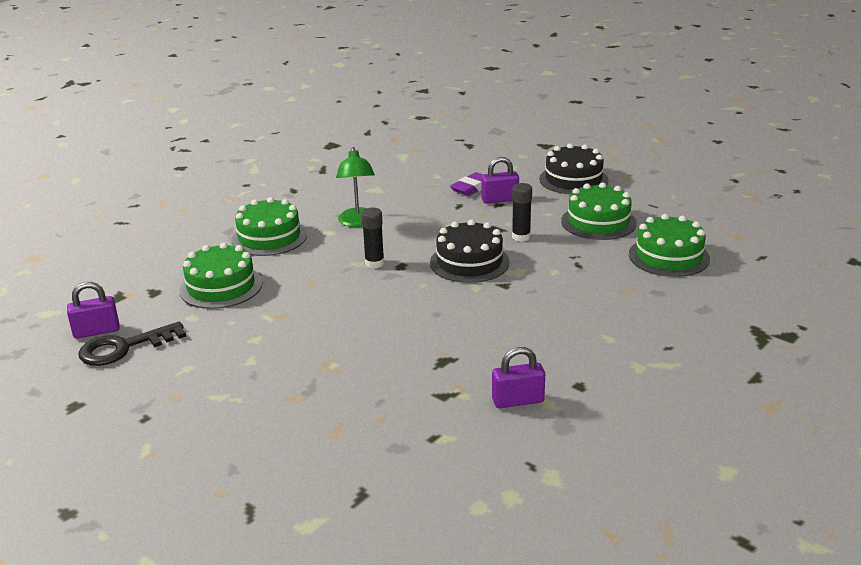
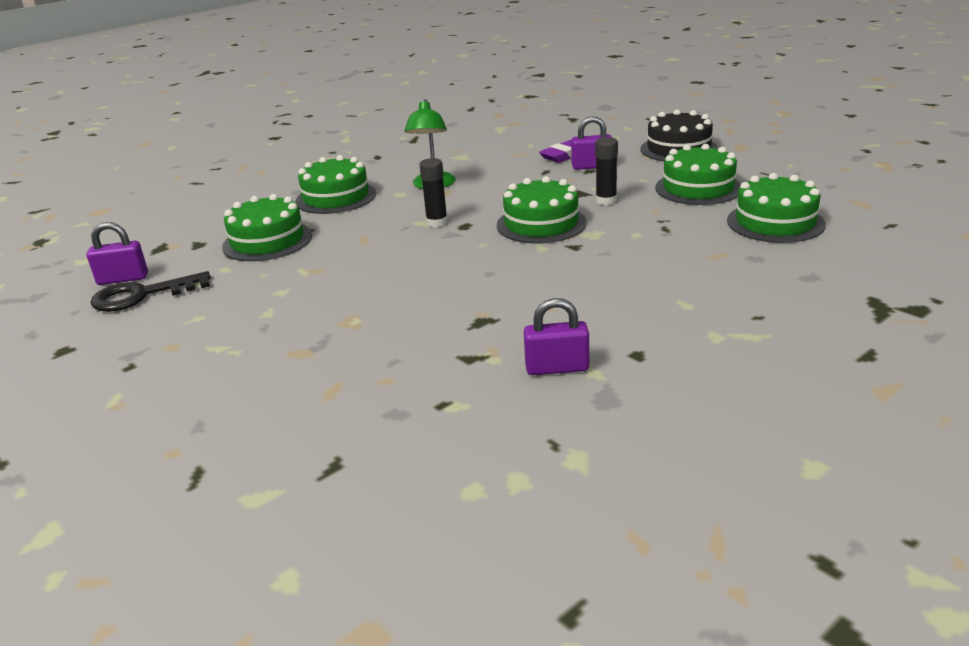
camera: 10 degrees right, 0 degrees up
black cake [430,220,510,283] -> green cake [497,176,587,244]

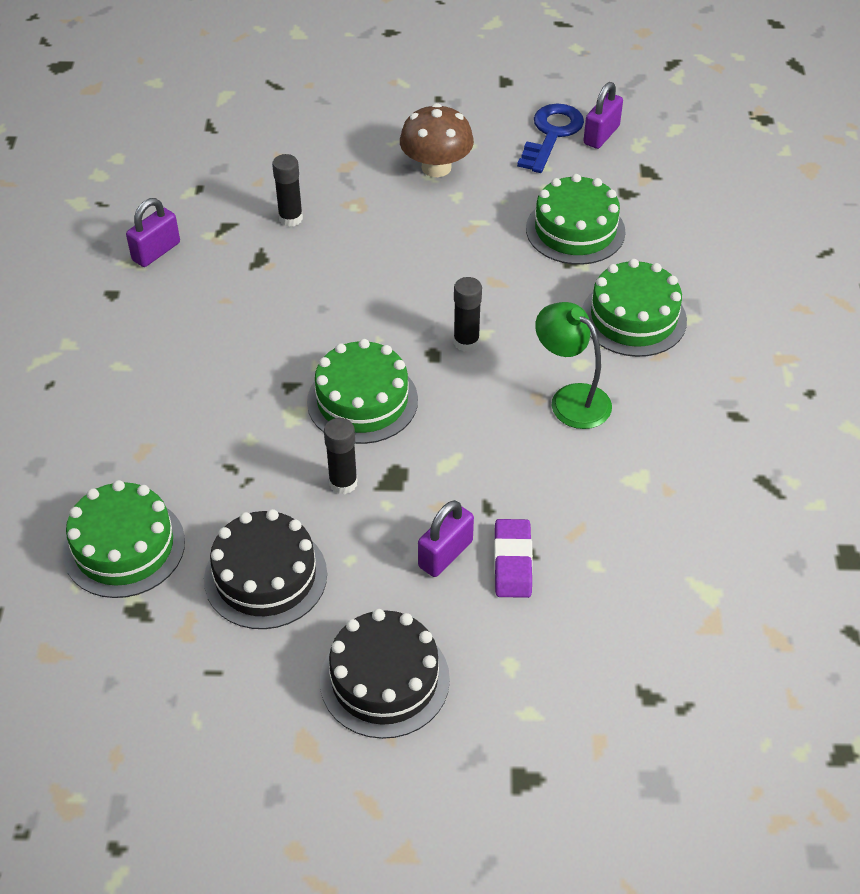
camera: 130 degrees right, 20 degrees up
black key [90,271,211,312] -> blue key [517,104,584,173]
green cake [655,144,741,205] -> black cake [204,509,327,629]
none -> black glue stick [272,154,303,227]
none -> brown mushroom [400,103,474,177]

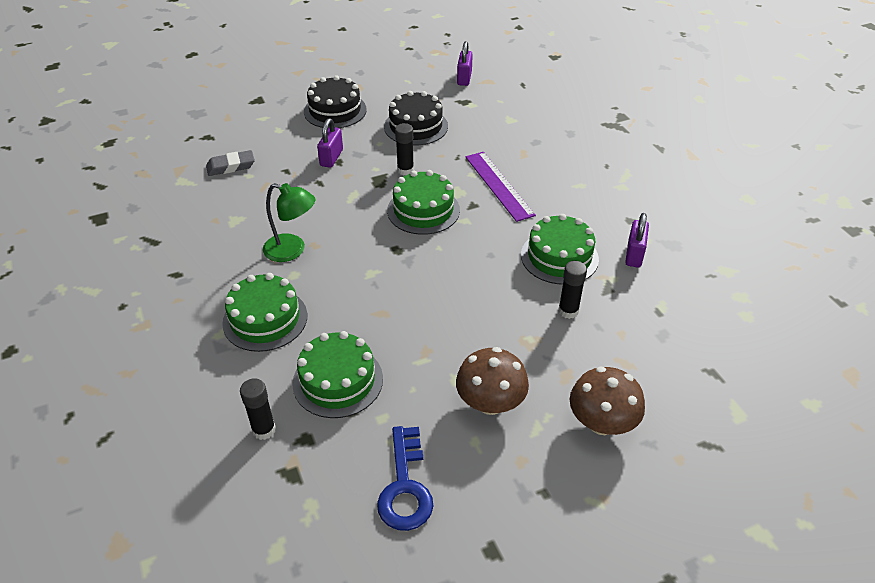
camera: 155 degrees right, 5 degrees down
green cake [63,480,185,598] -> green cake moved to [521,214,599,285]
black glue stick [454,277,482,352] -> black glue stick moved to [240,378,276,440]
purple eraser [494,519,533,598] -> none
purple padlock [583,82,623,149] -> purple padlock moved to [457,41,473,86]
none -> grey eraser [206,150,255,176]
none -> purple ruler [466,152,536,222]
none -> brown mushroom [570,367,645,435]

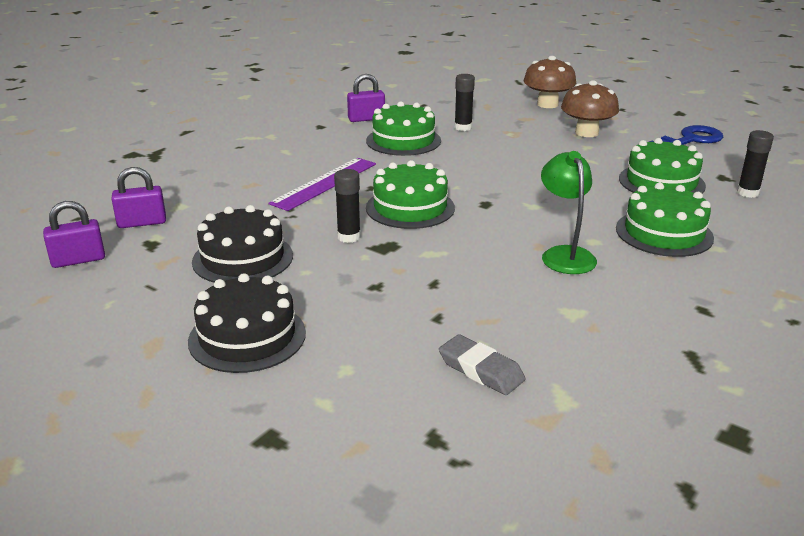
camera: 120 degrees left, 15 degrees down
purple padlock [317,118,343,168] -> purple padlock moved to [112,167,166,228]

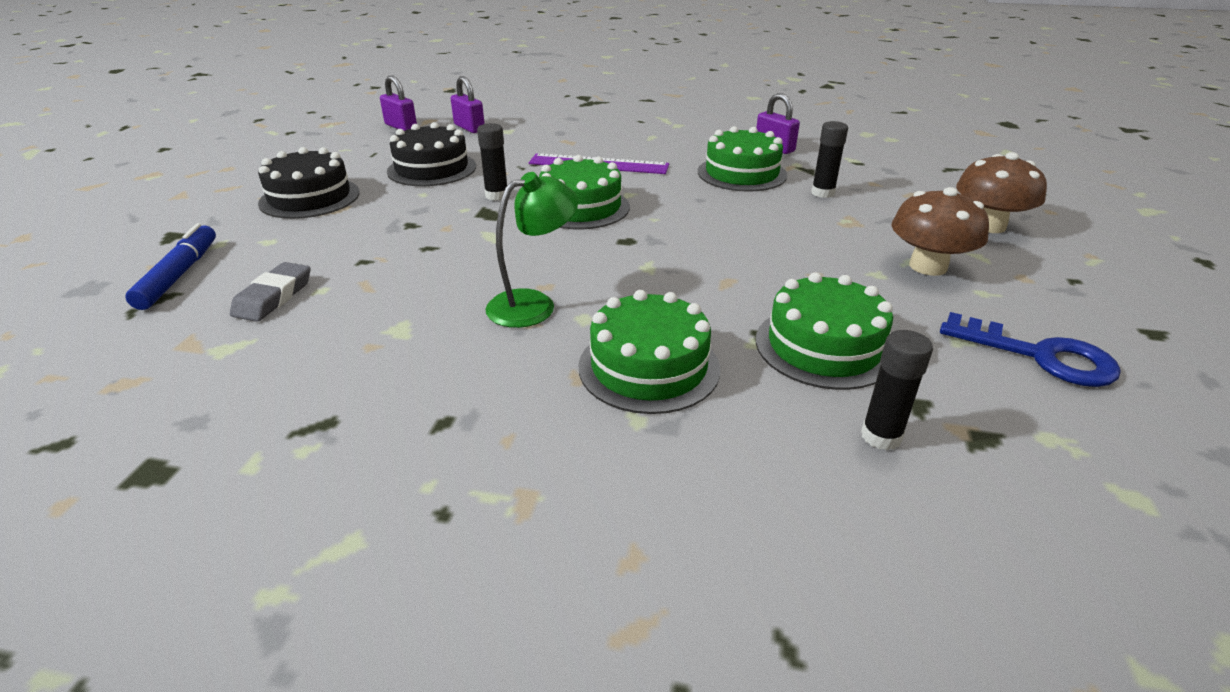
camera: 65 degrees right, 5 degrees up
none -> blue marker [125,223,216,310]

